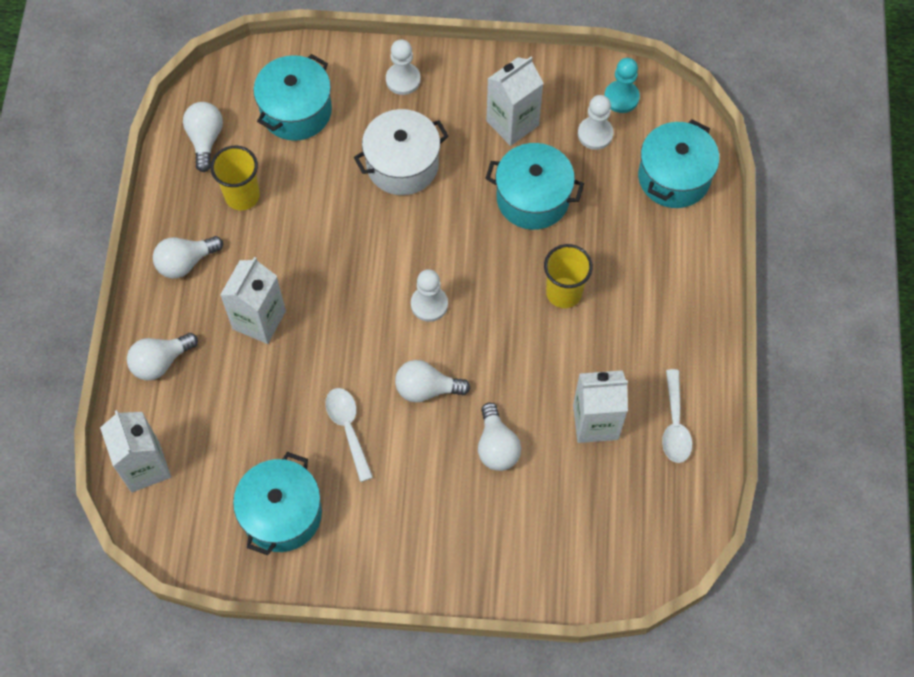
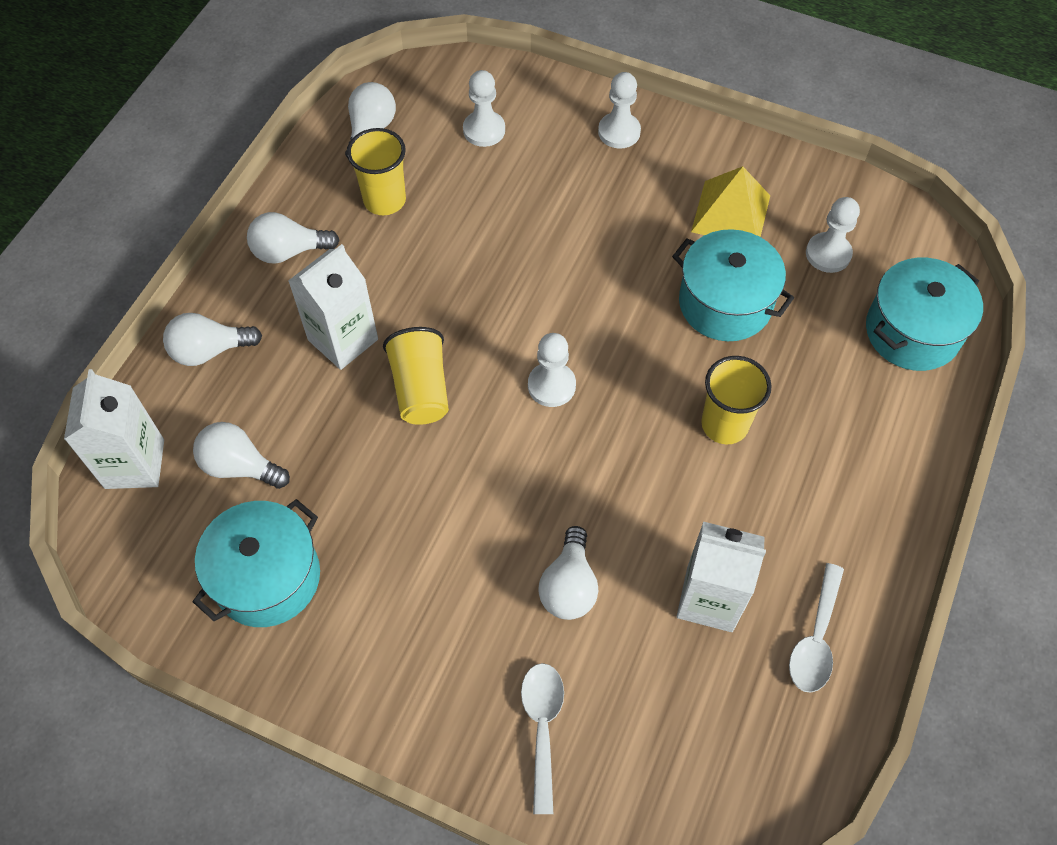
camera: 20 degrees right, 5 degrees down
turquoise pot [254,54,332,141] -> white pawn [463,70,505,147]
white spoon [325,388,373,482] -> white spoon moved to [521,663,564,814]
white pot [354,109,449,195] -> none
white light bulb [395,360,470,402] -> white light bulb moved to [193,422,290,489]
white carton [486,57,543,146] -> yellow pyramid [691,166,770,237]
turquoise pawn [604,58,640,113] -> none
none -> yellow cup [383,327,449,425]

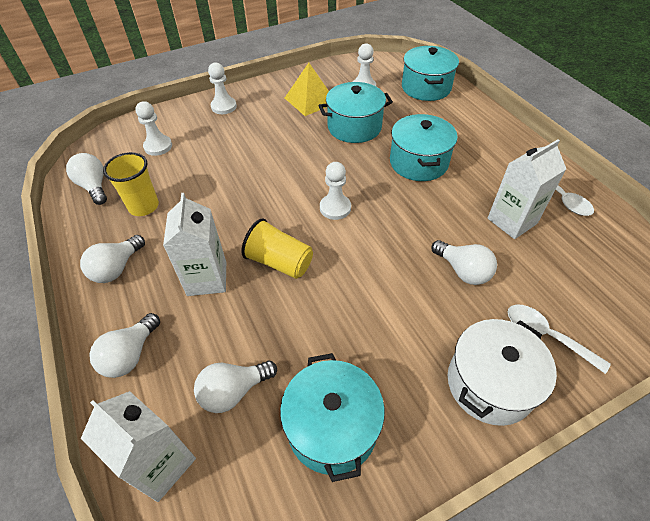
camera: 50 degrees left, 10 degrees down
yellow cup [701,356,771,444] -> turquoise pot [390,114,458,181]
none -> white pot [448,319,557,426]

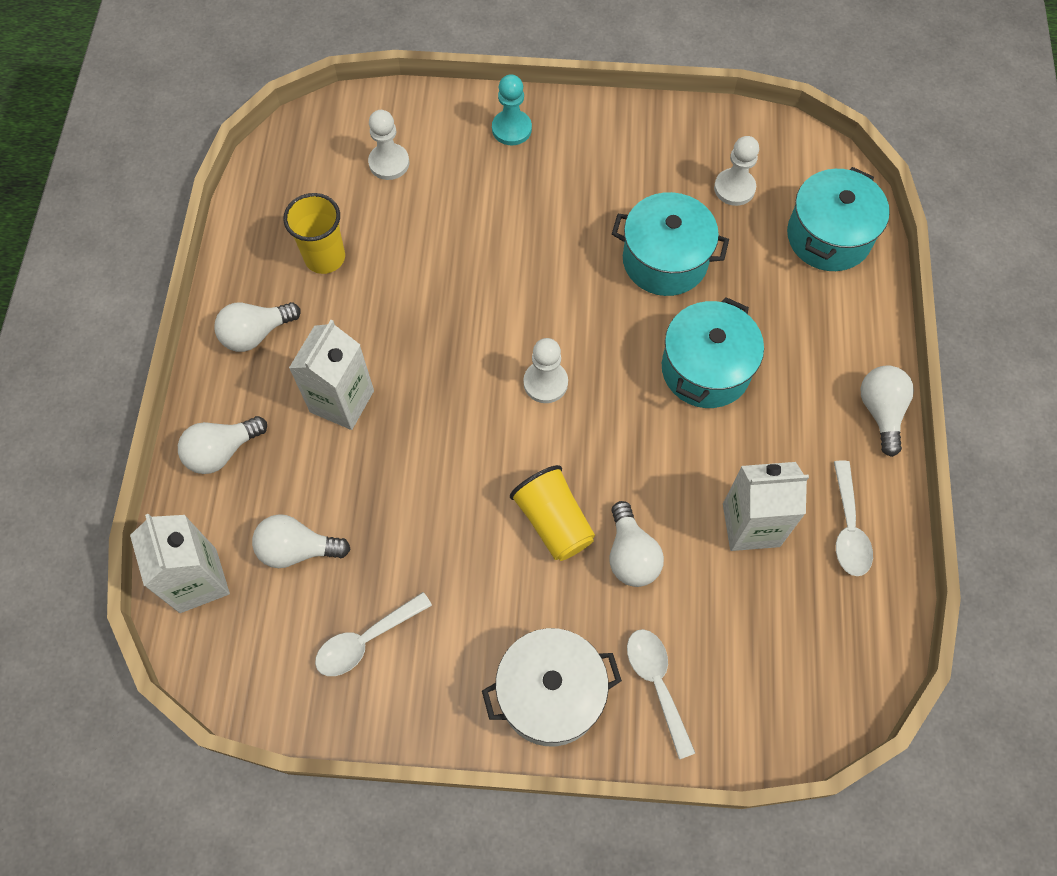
camera: 30 degrees right, 15 degrees up
white light bulb [66,153,107,205] -> white light bulb moved to [861,366,914,457]
white pawn [208,62,237,114] -> turquoise pawn [492,74,532,145]
yellow cup [241,218,313,279] -> yellow cup moved to [510,465,595,561]
turquoise pot [280,353,385,482] -> white spoon [315,592,432,676]
yellow pyramid [285,63,329,116] -> none

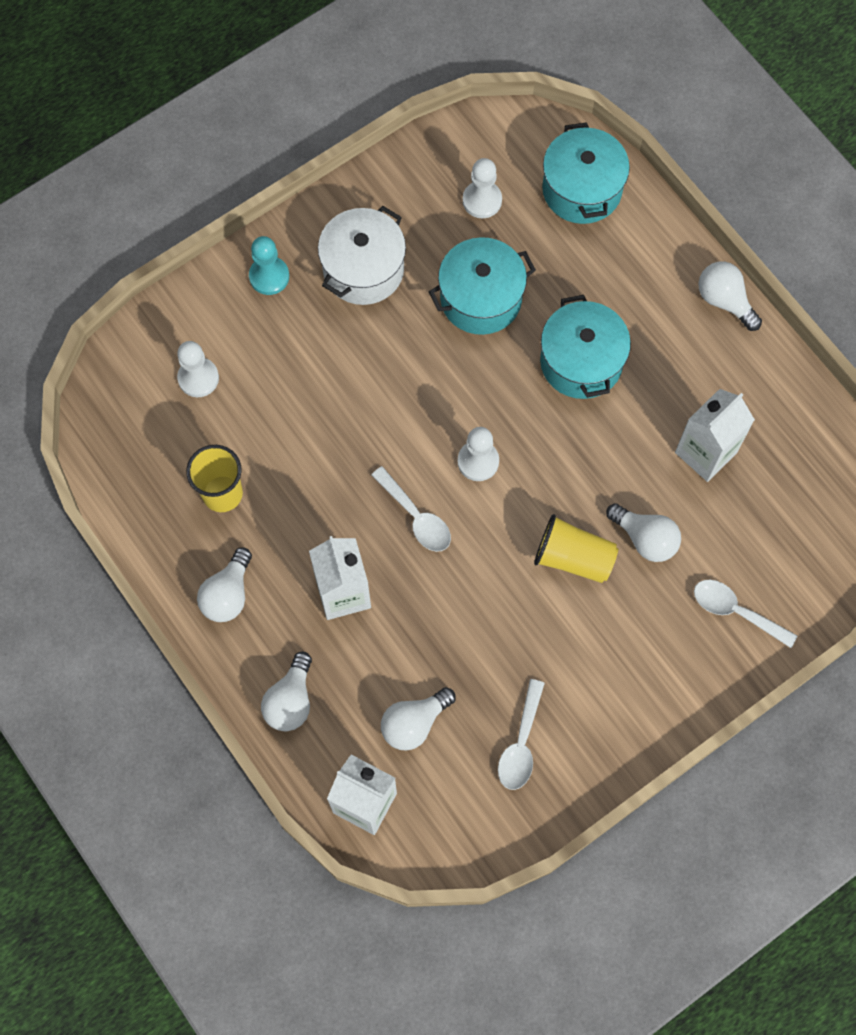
camera: 40 degrees left, 5 degrees up
white pot [482,628,622,746] -> white pot moved to [318,206,406,305]
white spoon [834,460,873,576] -> white spoon moved to [371,466,451,552]

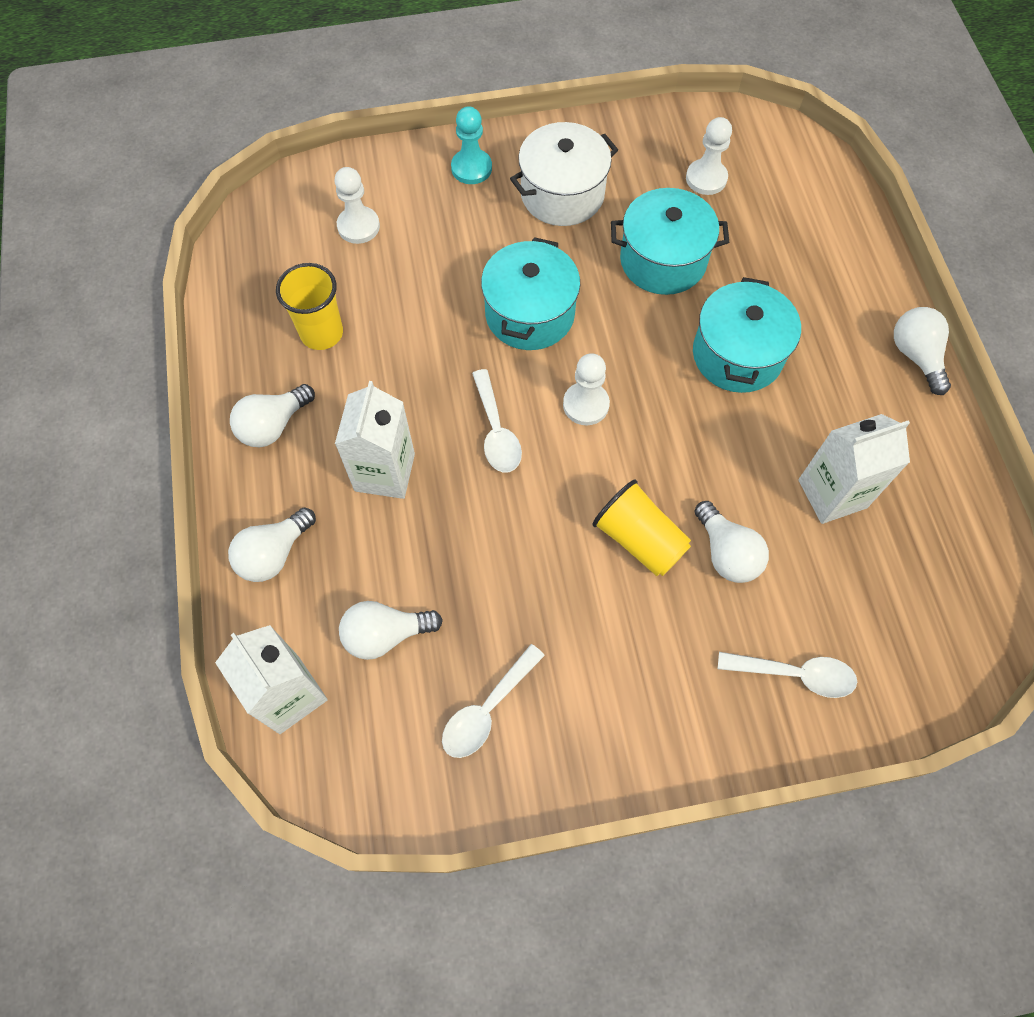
camera: 25 degrees right, 5 degrees down
turquoise pot [542,122,630,224] -> turquoise pot moved to [481,237,580,350]
white spoon [694,580,798,648] -> white spoon turned 135 degrees clockwise [718,652,857,698]

